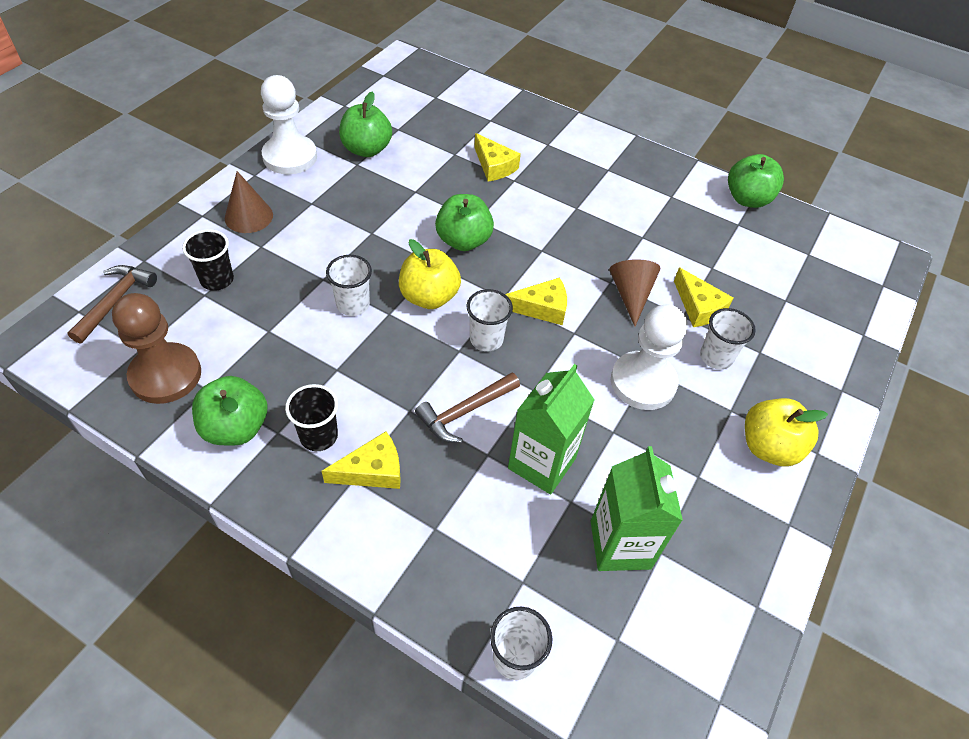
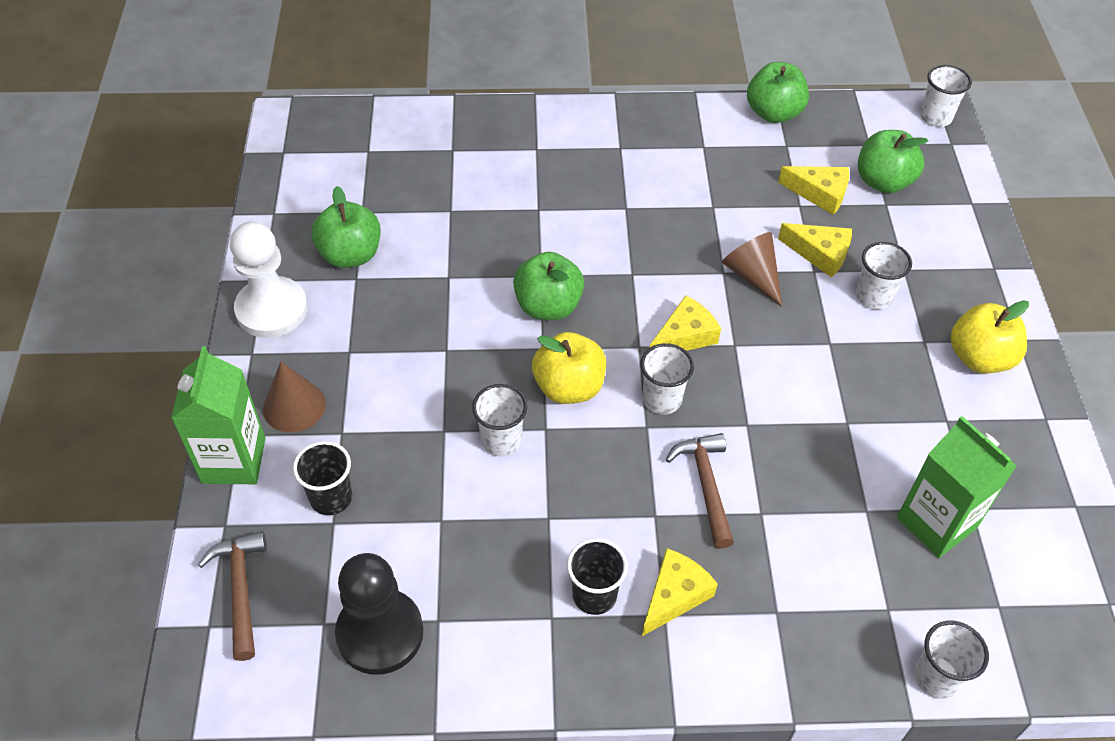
camera: 30 degrees left, 0 degrees up
brown pawn [112,293,201,404] -> black pawn [335,553,423,675]
green apple [192,376,268,446] -> green apple moved to [858,130,929,193]
brown hammer [415,372,520,443] -> brown hammer turned 150 degrees clockwise [666,433,734,548]
yellow cheese [474,133,521,181] -> yellow cheese moved to [778,166,849,215]
green carton [508,364,595,494] -> green carton moved to [171,346,266,484]
white pawn [611,304,687,410] -> none
none -> white cup [920,65,972,127]

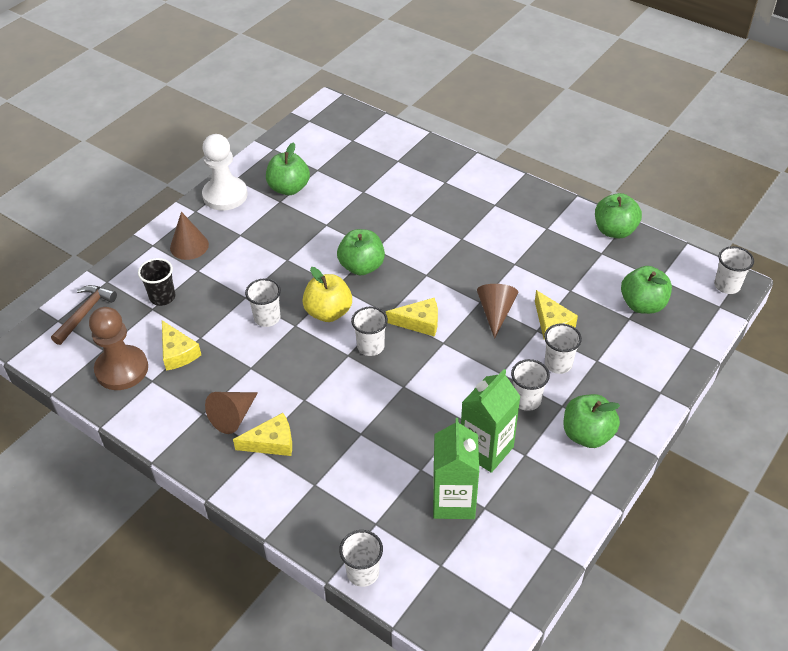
camera: 40 degrees right, 5 degrees down
green carton [171,346,266,484] -> green carton moved to [461,369,521,473]
black pawn [335,553,423,675] -> brown pawn [89,307,148,390]
black cup [567,538,628,615] -> brown cone [205,392,258,434]
brown hammer [666,433,734,548] -> none
yellow cheese [778,166,849,215] -> yellow cheese moved to [162,320,201,371]
yellow apple [950,300,1029,373] -> green apple [563,394,620,448]
none -> white cup [511,359,550,411]

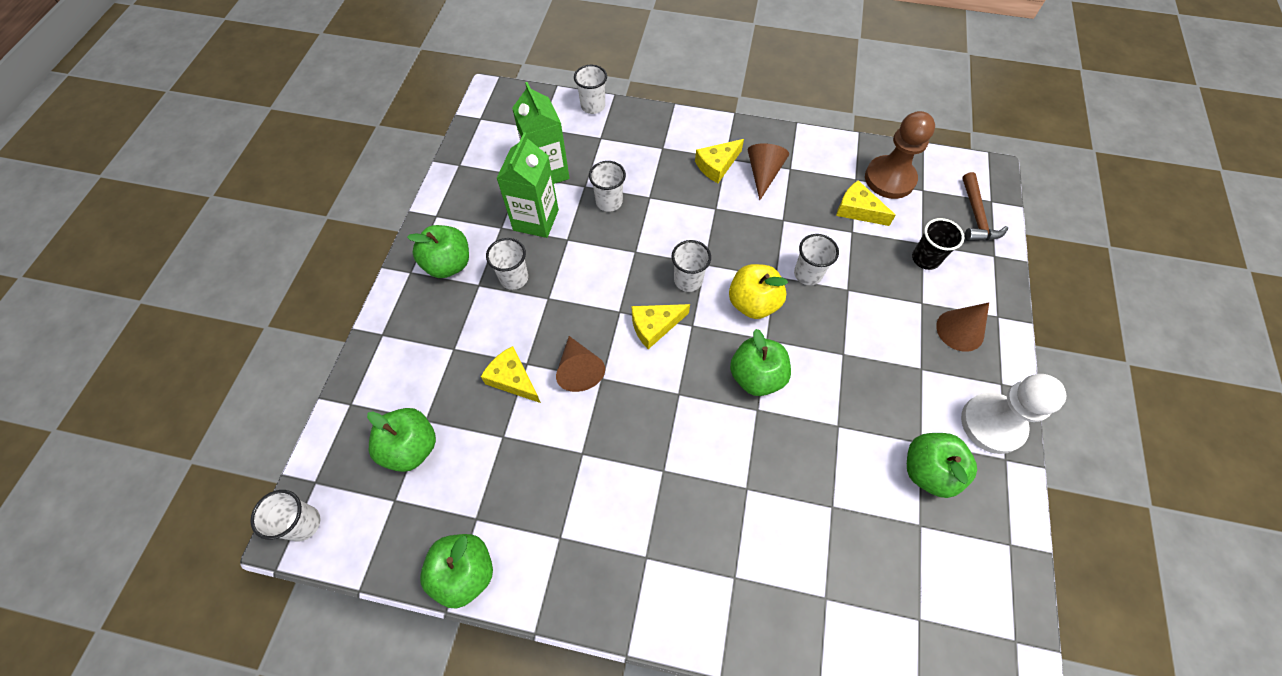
camera: 155 degrees right, 15 degrees up
white cup [544,324,582,374] -> white cup moved to [589,161,626,212]

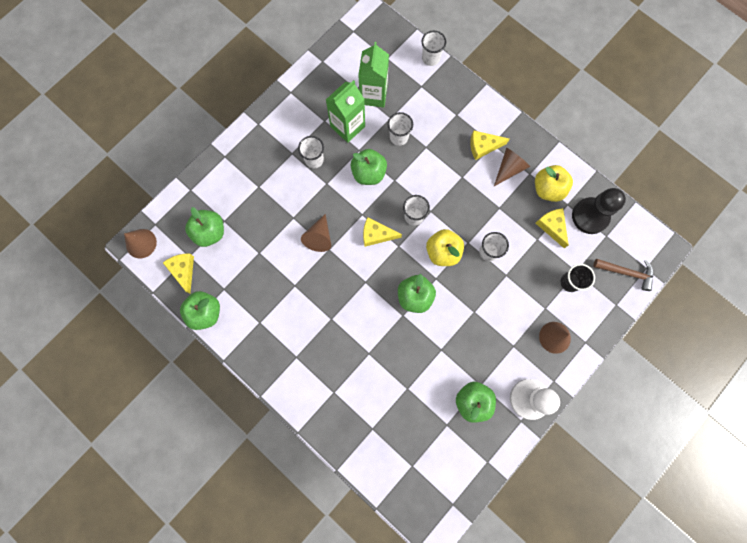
camera: 30 degrees right, 15 degrees up
white cup [250,490,320,541] -> brown cone [124,229,157,258]
green apple [407,225,469,278] -> green apple moved to [350,149,387,185]
yellow cheese [481,346,541,403] -> yellow cheese moved to [163,253,194,294]
brown pawn [865,111,935,199] -> black pawn [572,188,626,234]
brown hammer [962,172,1008,241] -> brown hammer turned 105 degrees counterclockwise [593,259,653,291]
none -> yellow apple [535,165,573,202]

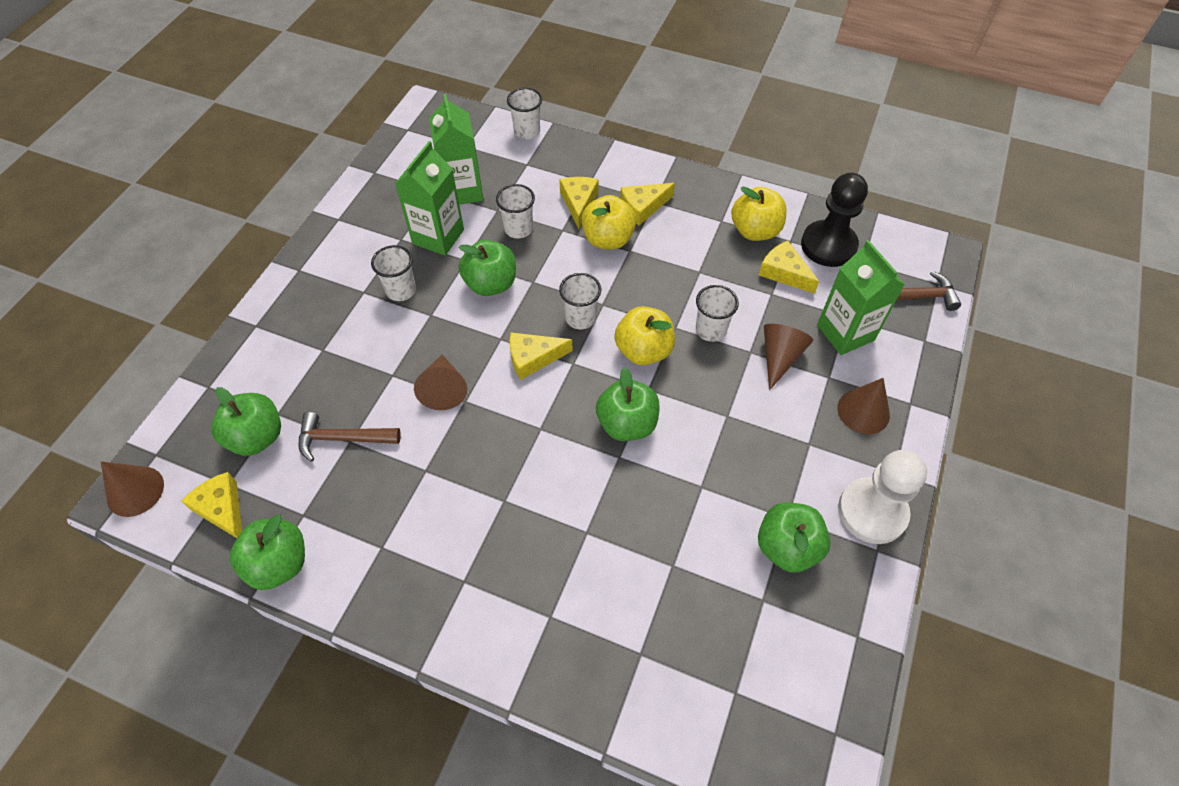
camera: 20 degrees left, 20 degrees down
brown cone [494,148,530,186] -> brown cone moved to [764,324,813,390]
black cup [561,264,595,292] -> green carton [817,240,905,355]
none -> brown hammer [299,412,401,462]
none -> yellow cheese [559,177,599,229]
none -> yellow apple [581,195,637,249]

